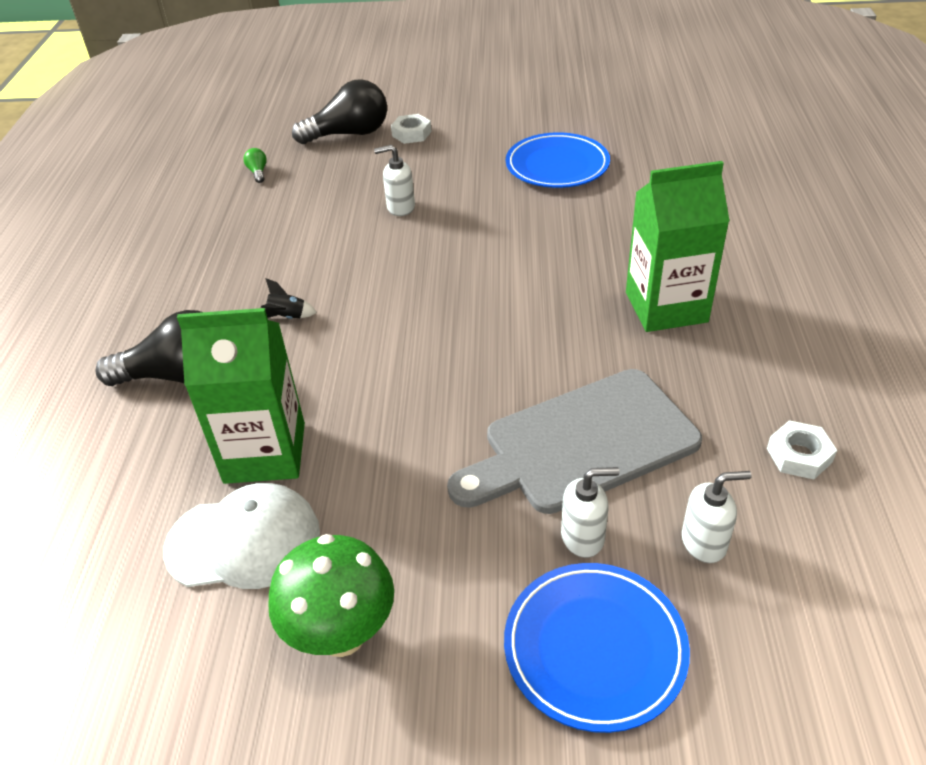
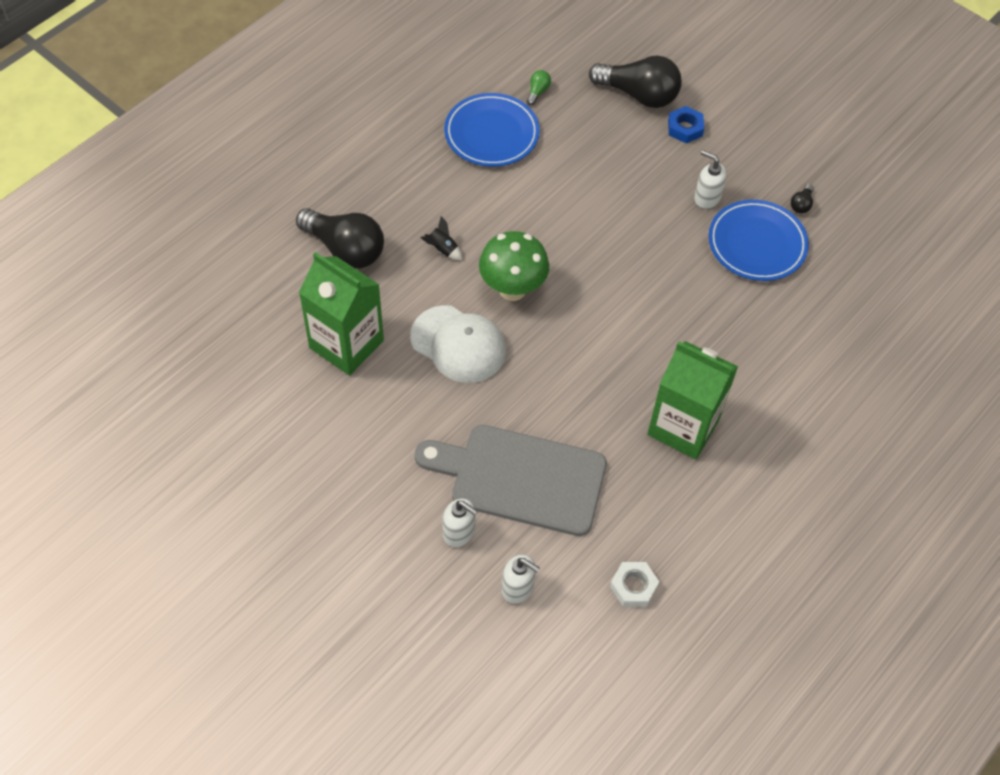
camera: 35 degrees right, 15 degrees up
white cap [163,483,320,589] -> white cap moved to [410,305,506,383]
green mushroom [268,534,394,657] -> green mushroom moved to [479,231,549,301]
white soap dispenser [374,145,415,216] -> white soap dispenser moved to [694,150,727,209]
white nut [391,114,432,144] -> blue nut [668,106,704,143]
blue plate [504,563,690,733] -> blue plate moved to [444,93,540,167]
none -> black light bulb [791,184,814,213]

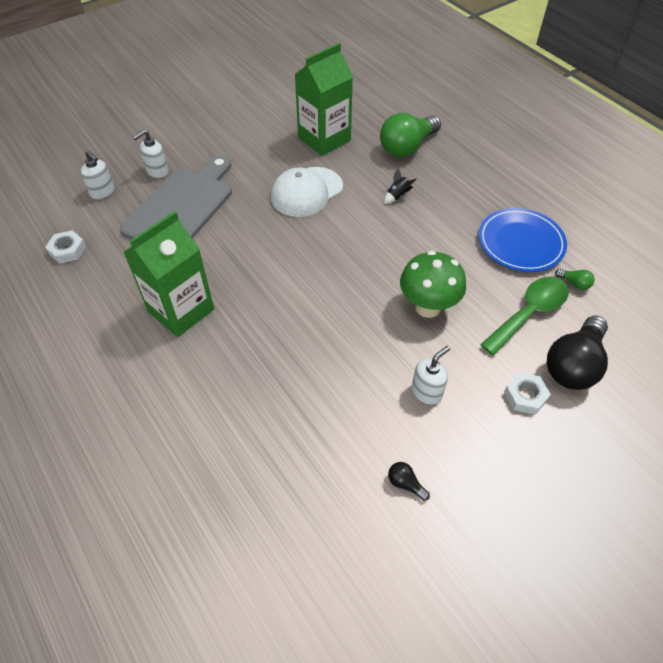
camera: 105 degrees right, 5 degrees down
black light bulb [296,208,384,269] -> green light bulb [380,113,441,157]
green mushroom [479,231,549,301] -> green mushroom moved to [400,251,466,318]
white soap dispenser [502,554,540,604] -> white soap dispenser turned 90 degrees counterclockwise [81,150,115,200]
blue nut [668,106,704,143] -> white nut [504,372,551,415]
blue plate [708,200,809,281] -> none
none -> green spoon [480,277,569,355]

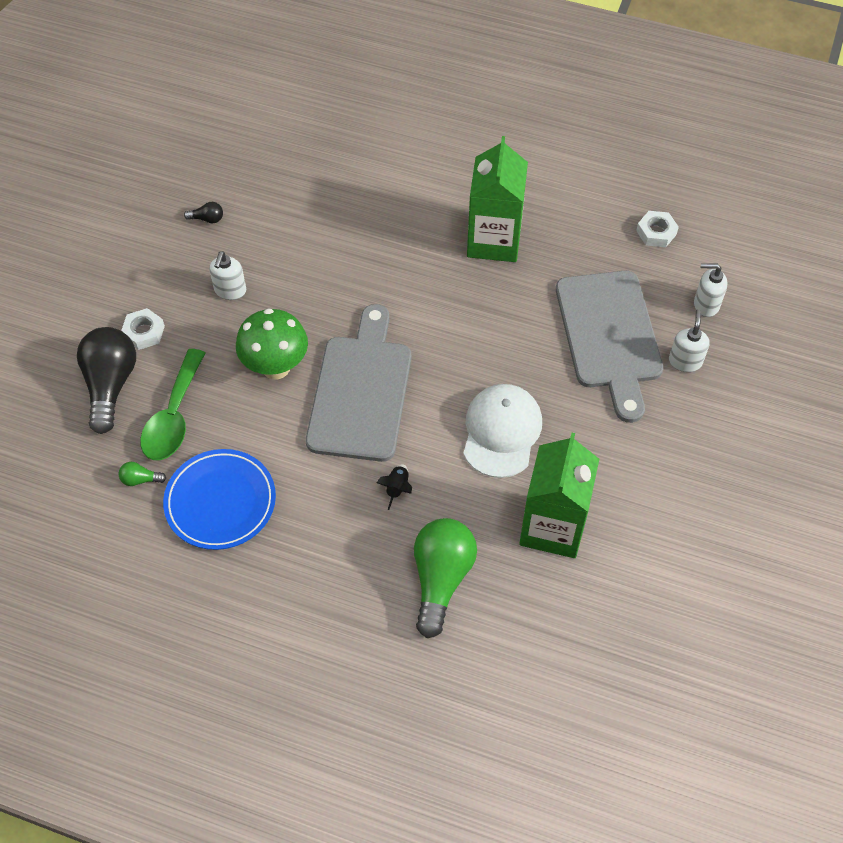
camera: 145 degrees right, 5 degrees up
none -> grey cutting board [306,304,411,462]

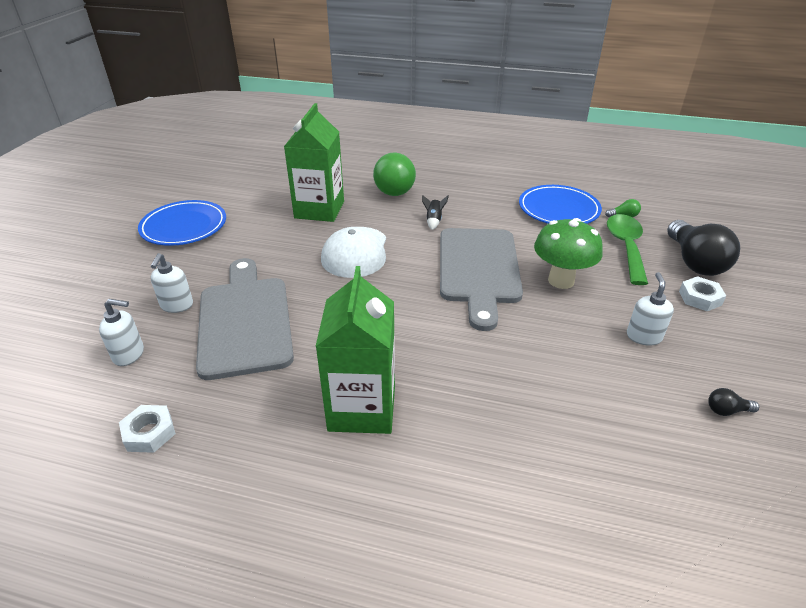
camera: 175 degrees right, 20 degrees down
none -> blue plate [138,200,226,246]

